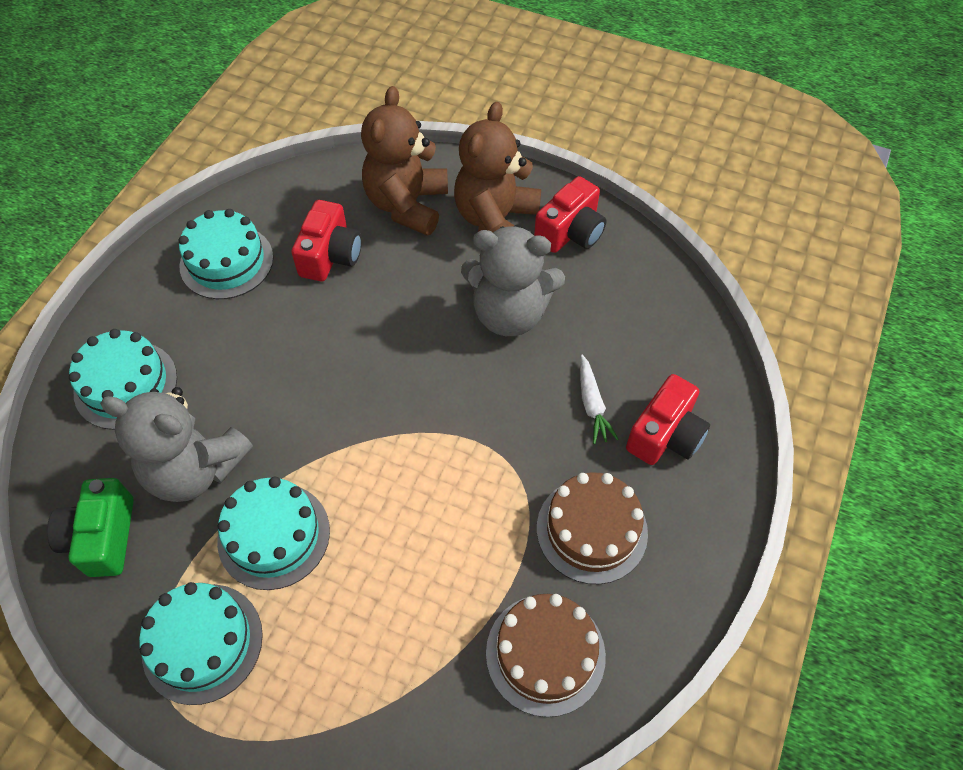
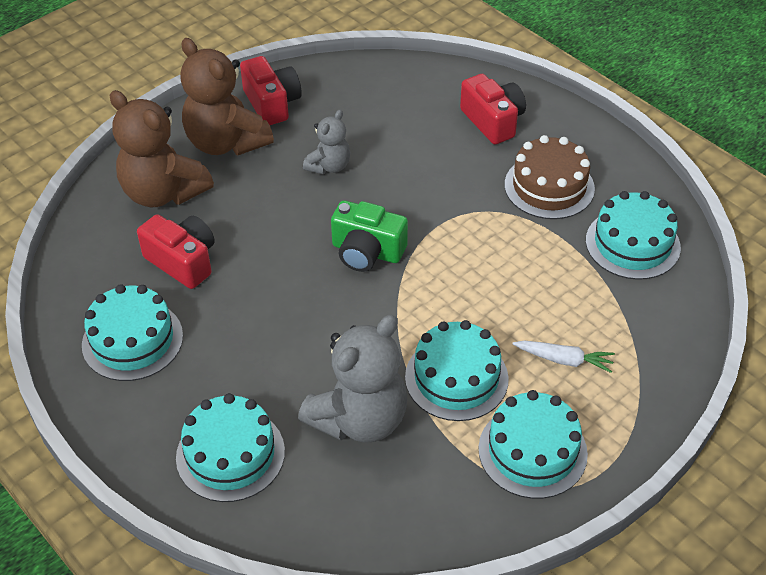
camera: 65 degrees left, 10 degrees down
green camera [47,478,134,577] -> green camera moved to [331,200,408,272]
grey teddy bear [461,225,565,336] -> grey teddy bear [303,110,350,174], size x0.54
brown cake [486,594,606,717] -> turquoise cake [586,191,681,280]
white carrot [580,355,619,444] -> white carrot moved to [512,340,615,373]

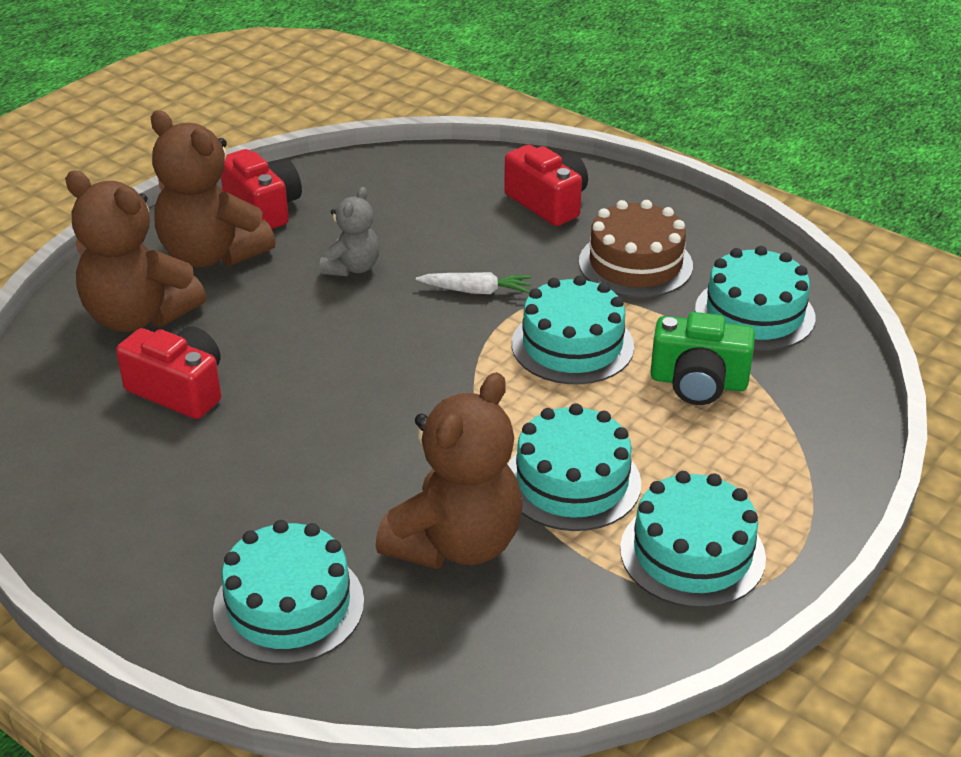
camera: 10 degrees left, 10 degrees down
turquoise cake [82,284,183,381] -> turquoise cake moved to [512,275,634,384]
grey teddy bear [298,315,407,443] -> brown teddy bear [376,372,523,569]
green camera [331,200,408,272] -> green camera moved to [650,312,755,405]
white carrot [512,340,615,373] -> white carrot moved to [416,272,532,294]

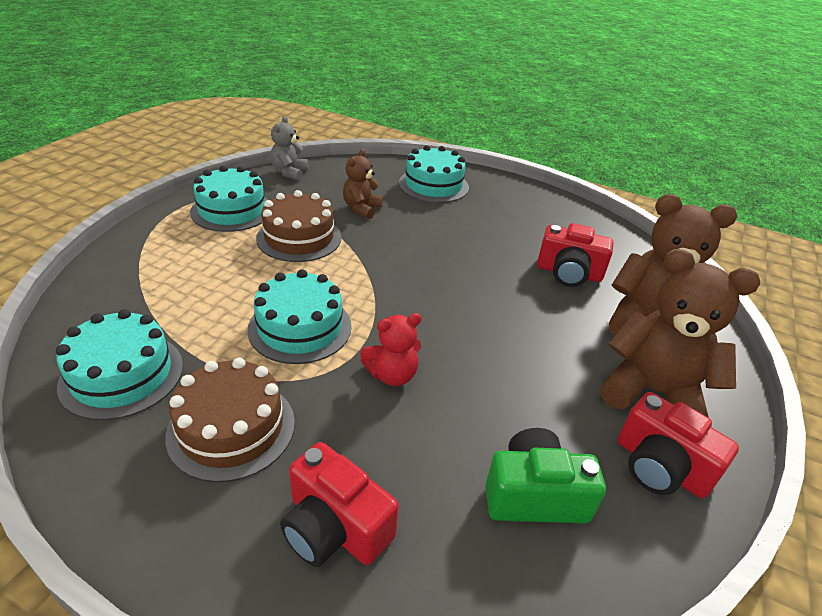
camera: 165 degrees right, 0 degrees up
grey teddy bear [319,187,379,276] -> grey teddy bear moved to [270,116,308,181]
brown teddy bear [376,372,523,569] -> brown teddy bear [343,149,383,219], size x0.54
white carrot [416,272,532,294] -> red teddy bear [360,313,422,386]
turquoise cake [508,403,641,531] -> brown cake [256,190,341,262]
green camera [650,312,755,405] -> green camera moved to [485,428,606,523]

